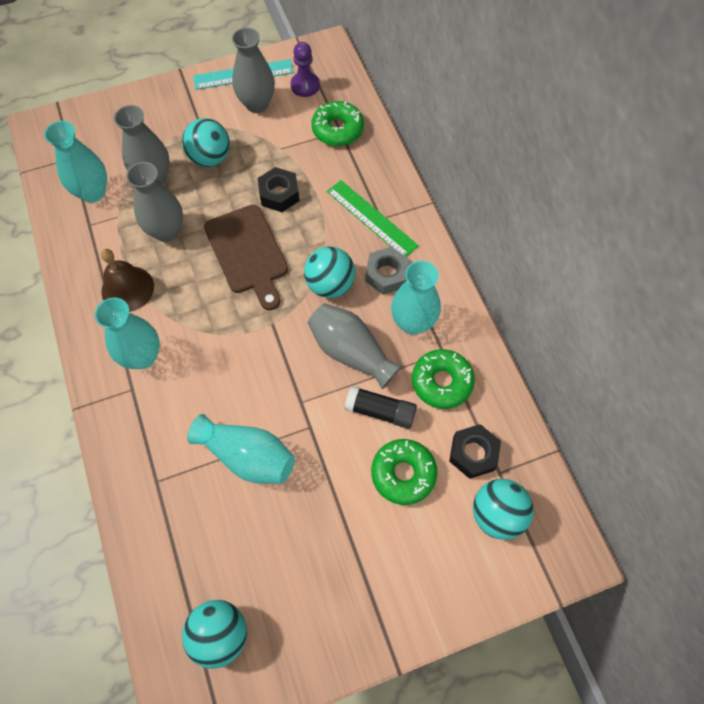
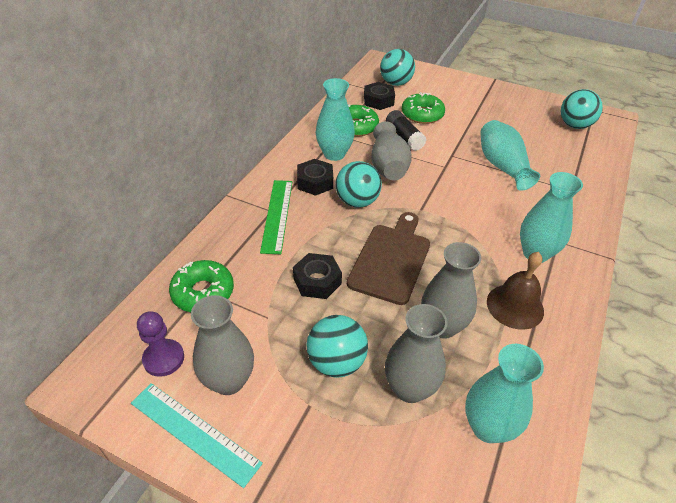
camera: 135 degrees left, 20 degrees down
grey nut [365,247,410,295] -> black nut [297,159,333,196]

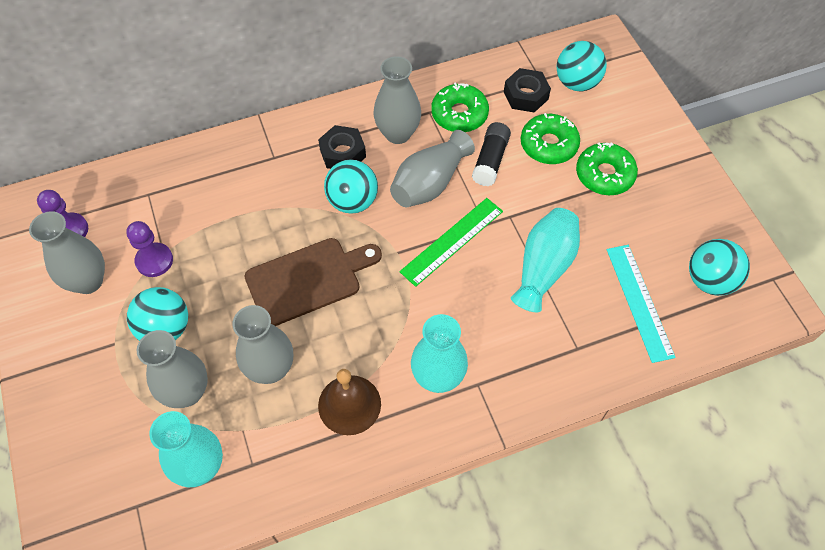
camera: 45 degrees right, 15 degrees up
turquoise ruler [131,383,263,488] -> turquoise ruler moved to [607,245,676,363]
green donut [169,260,234,312] -> green donut moved to [576,142,638,195]
green ruler [260,180,292,254] -> green ruler moved to [399,198,503,287]
black nut [293,253,342,299] -> none
turquoise vase [315,78,355,161] -> grey vase [374,56,421,144]
none -> purple pawn [126,221,173,277]

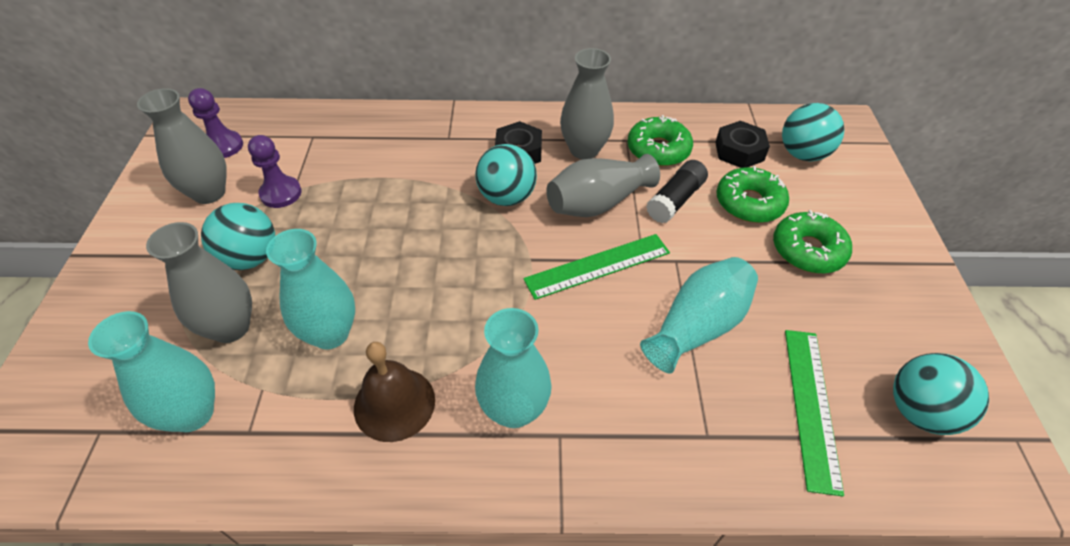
camera: 20 degrees right, 10 degrees down
grey vase [232,305,293,384] -> turquoise vase [266,229,355,349]
brown cutting board [245,238,382,326] -> none
turquoise ruler [607,245,676,363] -> green ruler [785,330,844,497]

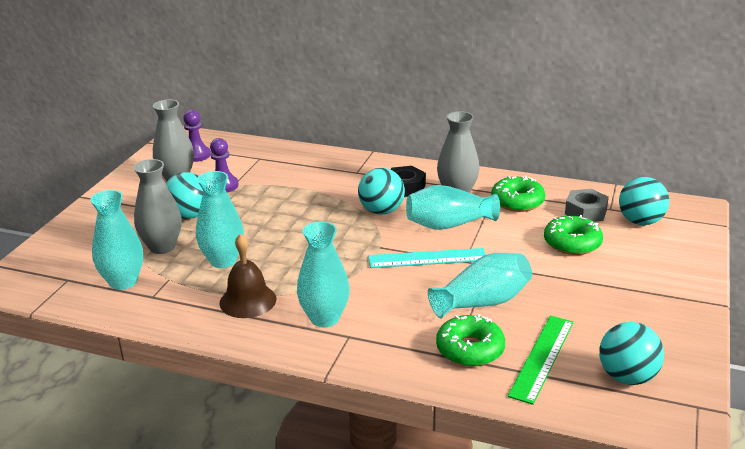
camera: 20 degrees right, 20 degrees down
green ruler [523,234,670,300] -> turquoise ruler [368,248,486,268]
grey vase [546,154,660,217] -> turquoise vase [406,185,500,230]
black glue stick [646,160,708,223] -> none
black nut [715,121,770,168] -> grey nut [565,189,609,222]
green donut [773,210,852,274] -> green donut moved to [436,314,505,367]

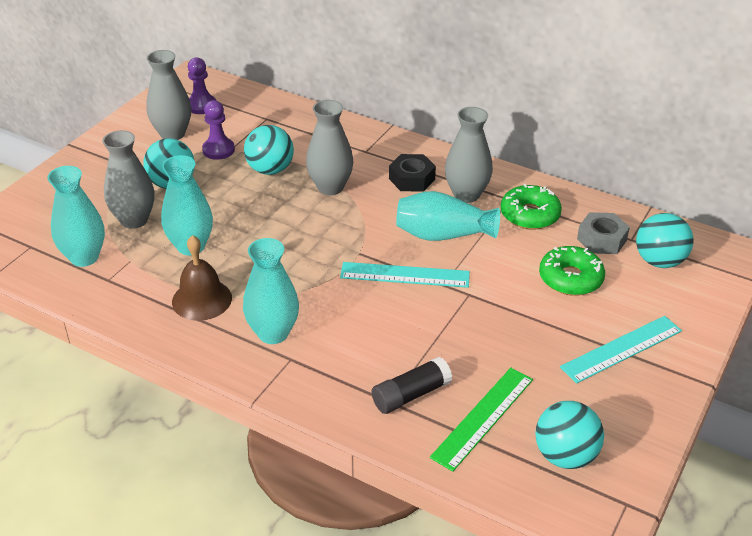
camera: 10 degrees right, 10 degrees up
turquoise ball [358,168,405,215] -> turquoise ball moved to [244,125,294,175]
turquoise vase [428,253,532,318] -> none
green donut [436,314,505,367] -> black glue stick [372,357,452,414]
none -> grey vase [306,100,353,195]
none -> turquoise ruler [560,316,682,384]

